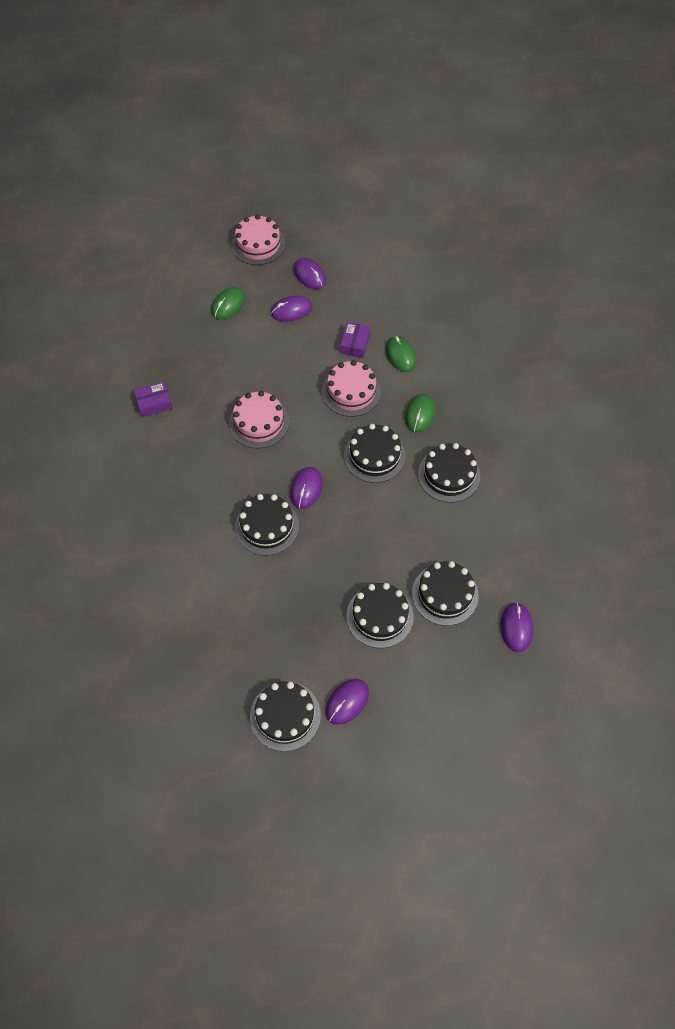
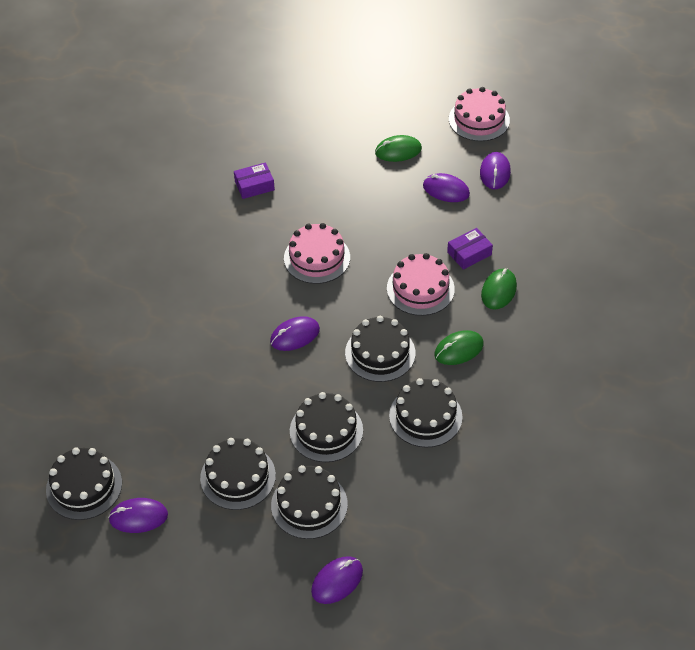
camera: 45 degrees right, 10 degrees down
purple box [134,382,173,417] -> purple box turned 45 degrees counterclockwise [234,162,275,199]
black cake [235,494,299,555] -> black cake moved to [290,392,363,462]

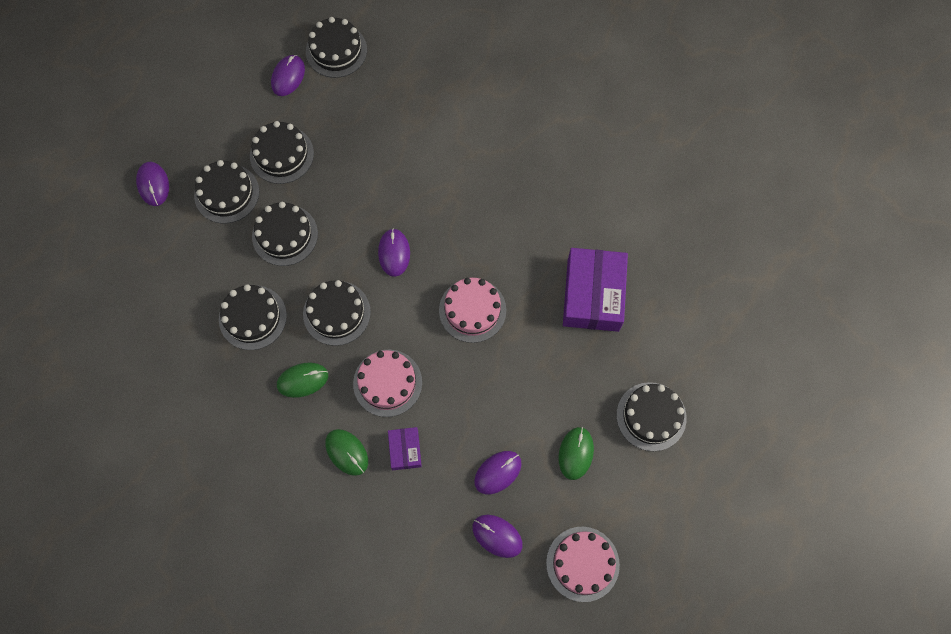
camera: 115 degrees right, 20 degrees up
purple box [234,162,275,199] -> purple box [563,248,628,332], size x2.02
green mouse [434,330,484,365] -> green mouse turned 75 degrees clockwise [277,363,328,398]
none -> black cake [616,382,687,451]

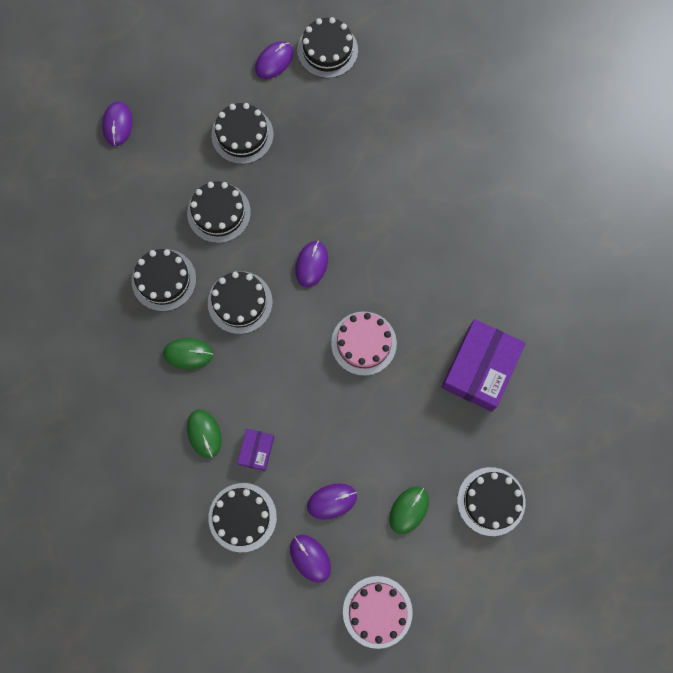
camera: 20 degrees right, 5 degrees up
black cake [194,160,259,223] -> black cake moved to [209,483,277,552]
pink cake [353,350,422,417] -> none

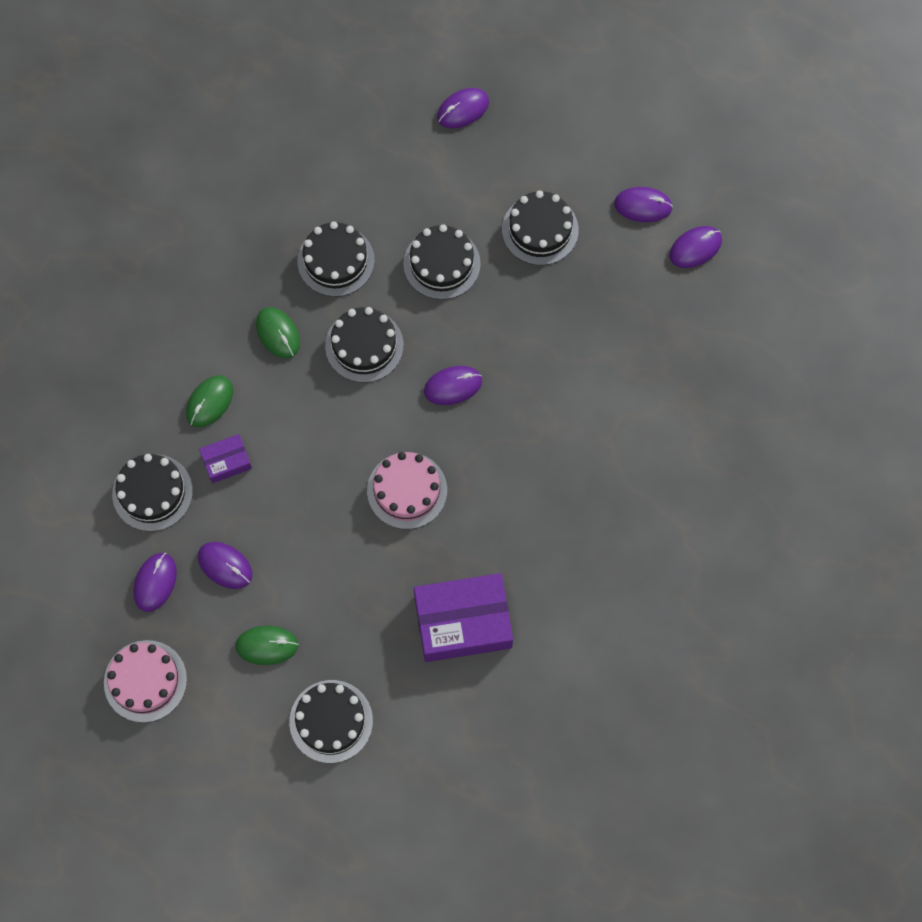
camera: 55 degrees right, 5 degrees down
black cake [297,17,358,78] -> purple mouse [669,226,722,268]

